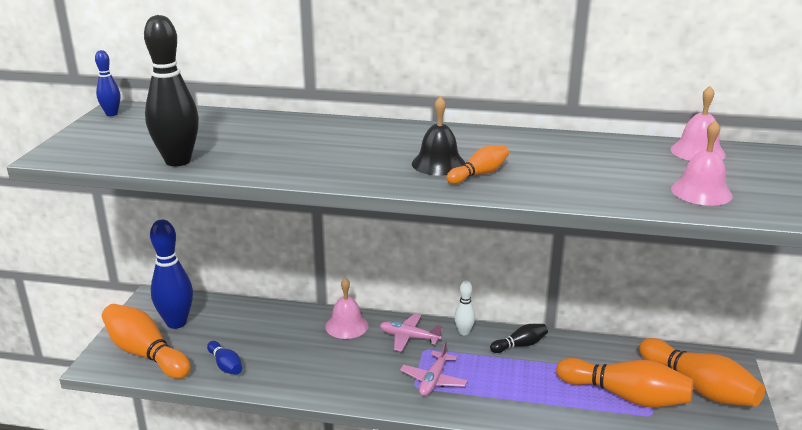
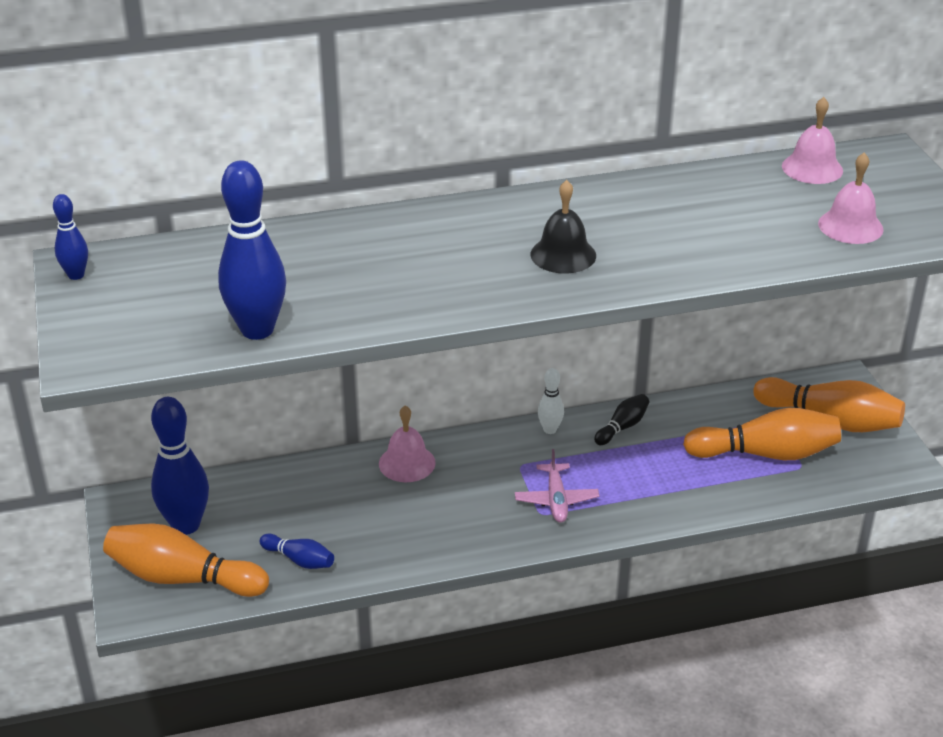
camera: 25 degrees left, 10 degrees up
black bowling pin [144,15,199,166] -> blue bowling pin [218,161,286,340]
pink plane [379,314,443,352] -> none
orange bowling pin [446,145,509,184] -> none

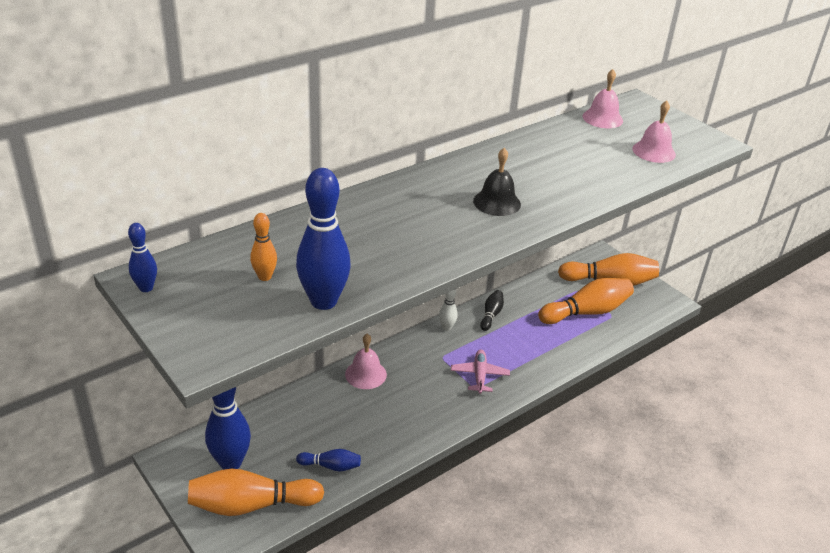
camera: 25 degrees left, 0 degrees up
pink plane [515,449,599,523] -> pink plane turned 150 degrees counterclockwise [451,350,510,394]
none -> orange bowling pin [250,213,277,281]

